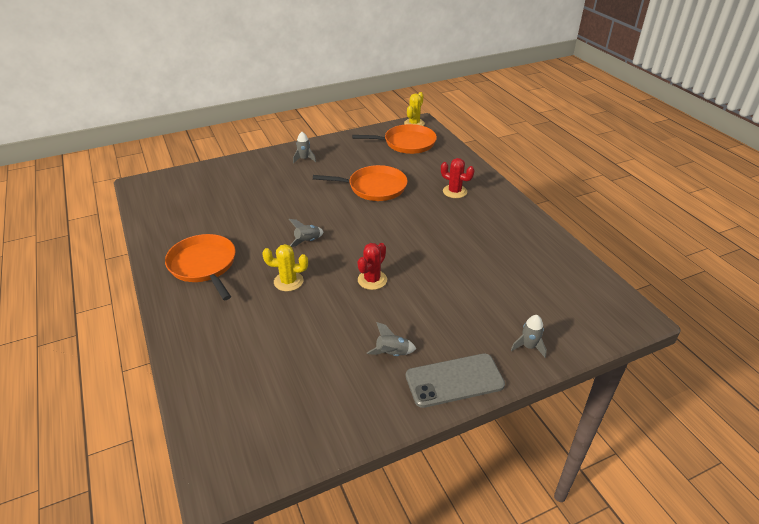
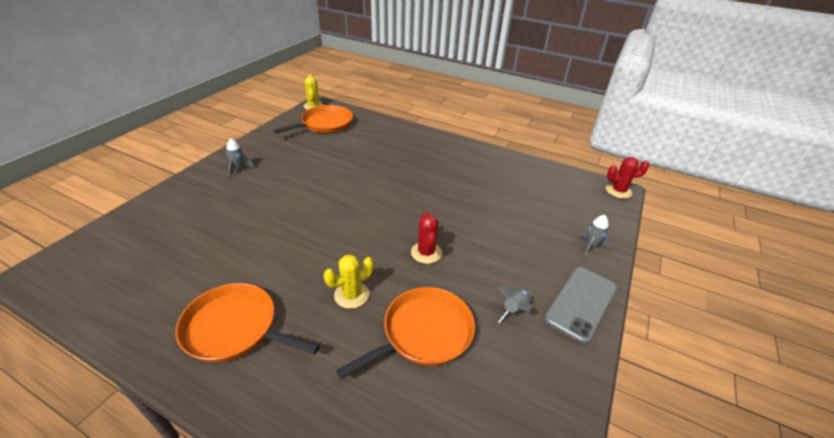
camera: 40 degrees left, 0 degrees up
grey rocket [289,219,323,247] -> none
orange pan [313,165,407,201] -> orange pan moved to [336,287,475,379]
red cactus [441,158,474,198] -> red cactus moved to [606,157,650,199]

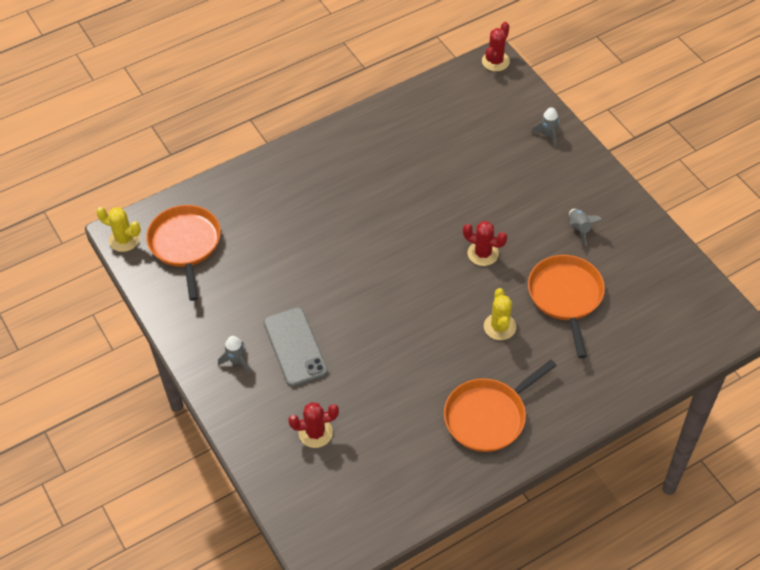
camera: 55 degrees left, 15 degrees up
grey phone [544,267,617,344] -> grey phone moved to [263,307,328,387]
none -> red cactus [288,402,339,448]

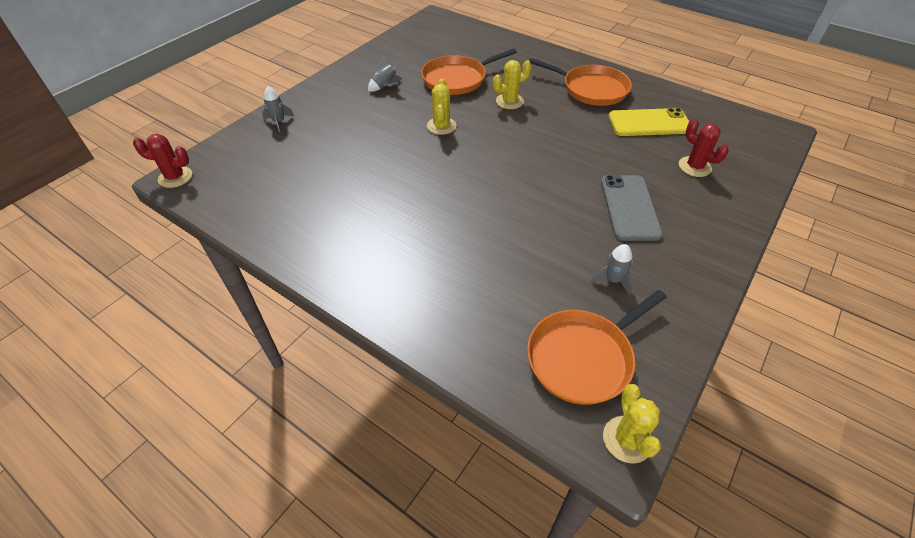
camera: 115 degrees left, 5 degrees down
grey rocket [218,336,249,374] -> grey rocket moved to [591,244,633,295]
grey phone [263,307,328,387] -> grey phone turned 45 degrees counterclockwise [601,175,663,241]
red cactus [463,221,507,266] -> yellow cactus [427,79,457,135]
none -> yellow phone [608,108,689,136]

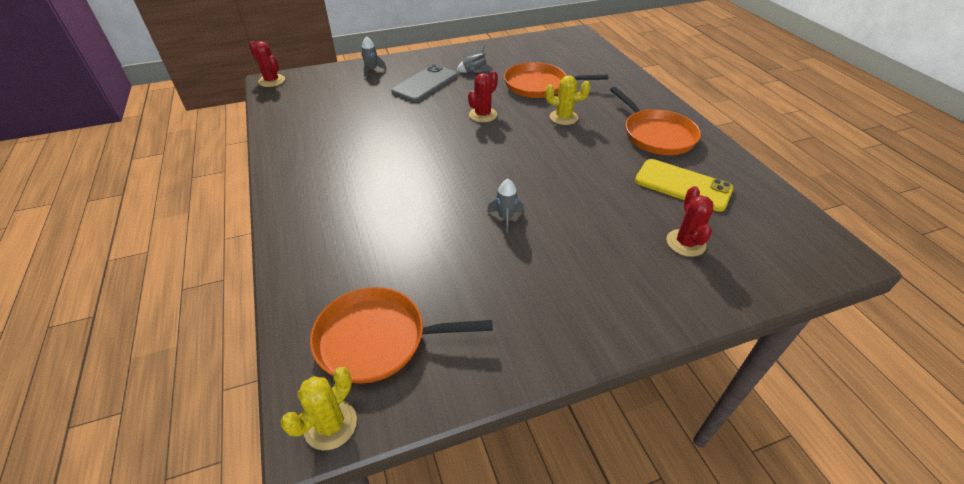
camera: 35 degrees right, 5 degrees down
yellow cactus [427,79,457,135] -> red cactus [468,71,498,122]
grey rocket [591,244,633,295] -> grey rocket moved to [487,179,524,233]
grey phone [601,175,663,241] -> grey phone moved to [391,64,457,102]

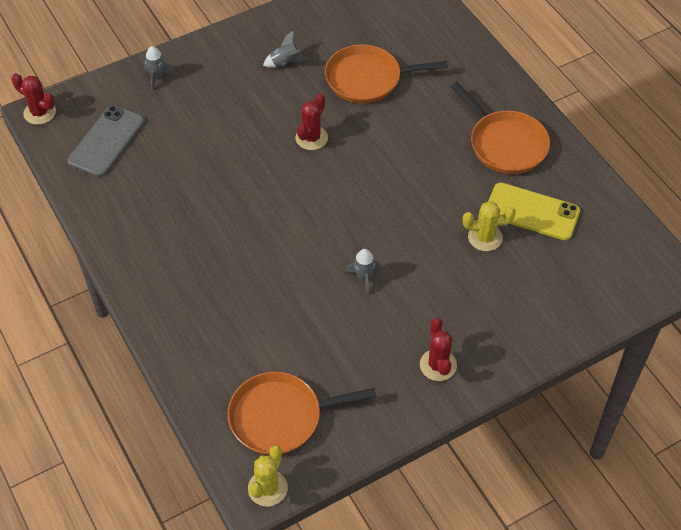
camera: 10 degrees left, 10 degrees up
grey phone [391,64,457,102] -> grey phone moved to [67,105,144,177]
yellow cactus [545,75,590,125] -> yellow cactus moved to [463,201,516,251]
red cactus [666,186,714,257] -> red cactus moved to [420,318,457,381]

